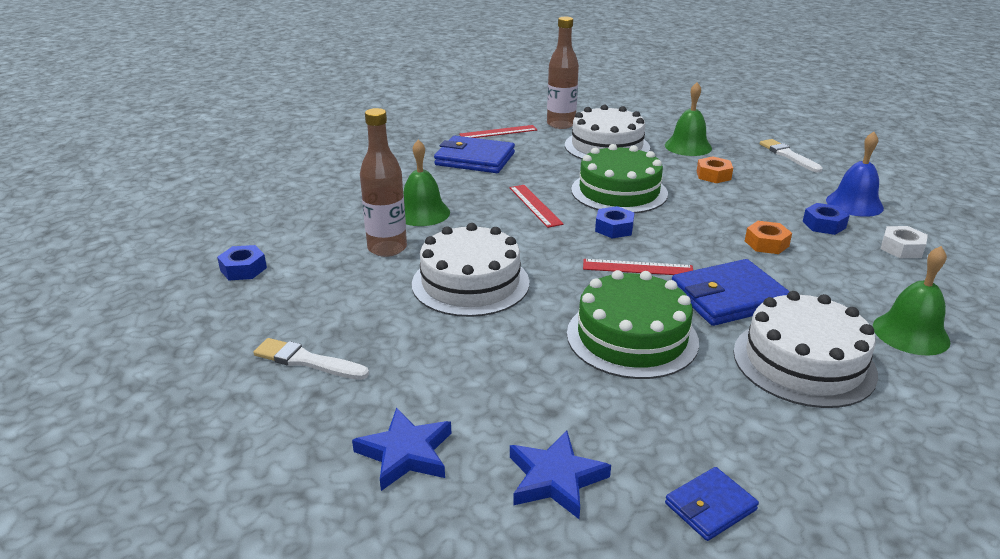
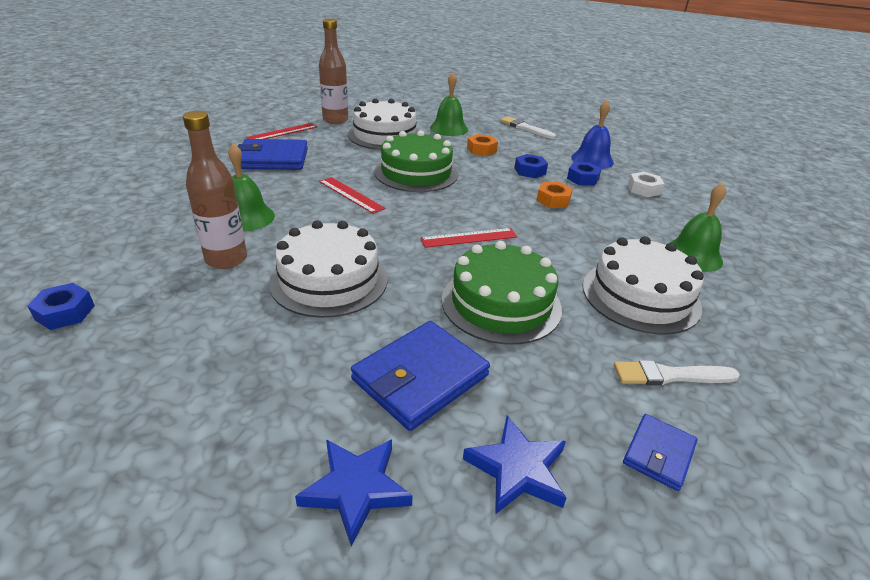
camera: 25 degrees left, 5 degrees up
white brush [253,338,369,380] -> white brush moved to [614,360,740,385]
blue nut [595,206,634,238] -> blue nut moved to [514,154,548,178]
blue wallet [672,259,790,326] -> blue wallet moved to [351,321,490,431]

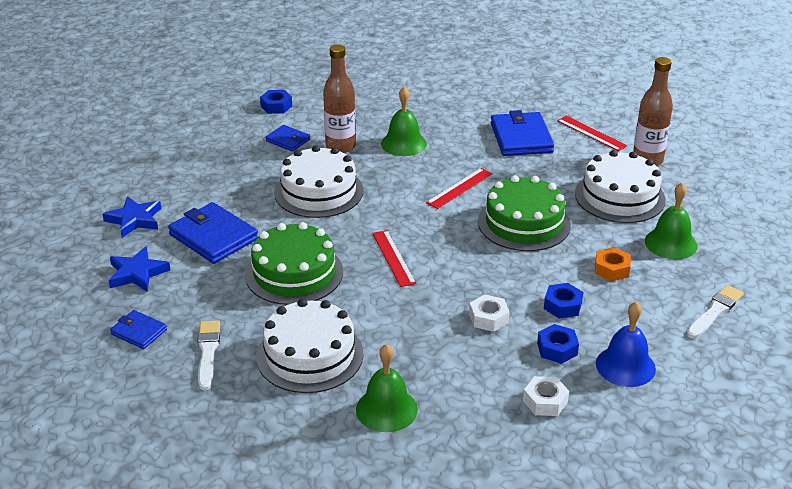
camera: 90 degrees right, 0 degrees up
orange nut [536,182,573,208] -> white nut [469,294,509,332]
none -> blue wallet [266,125,310,152]

